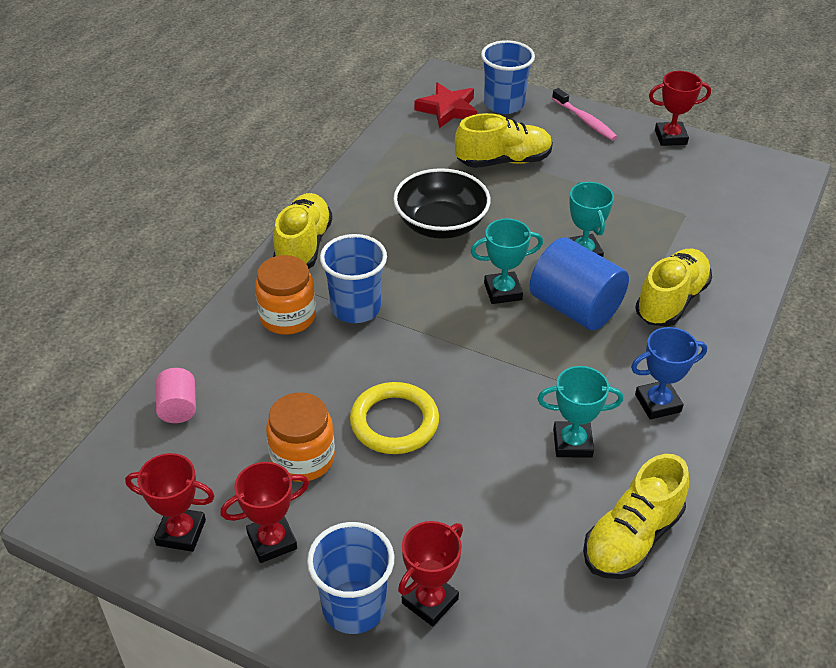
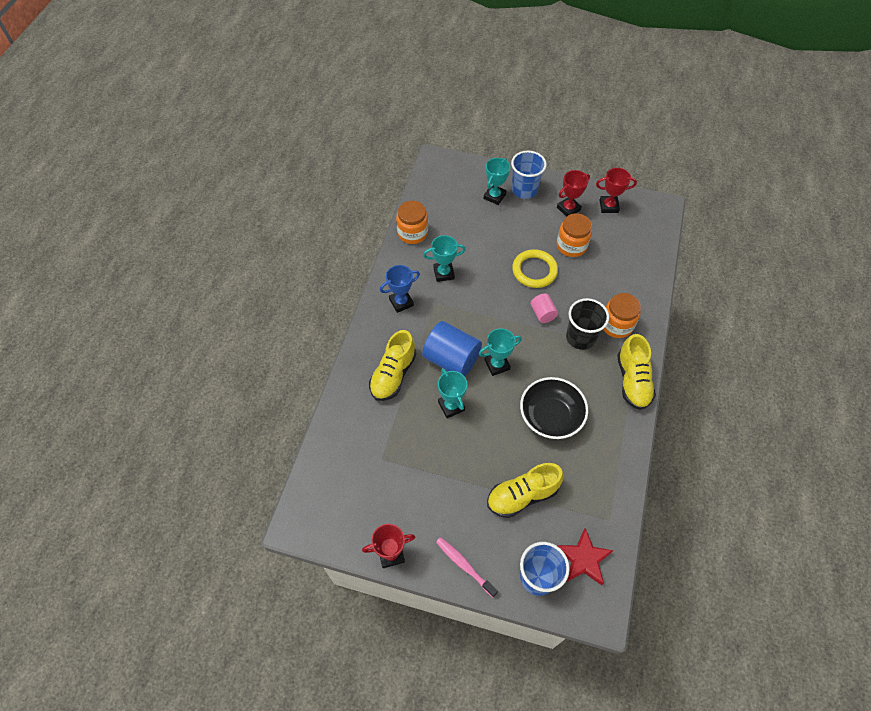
camera: 170 degrees right, 15 degrees up
pink cylinder [156,368,196,423] -> pink cylinder moved to [531,293,558,323]
blue cup [320,234,387,323] -> black cup [566,298,609,350]
red trophy [398,521,463,627] -> turquoise trophy [483,158,510,205]
yellow shoe [583,454,689,579] -> orange jar [396,201,428,244]

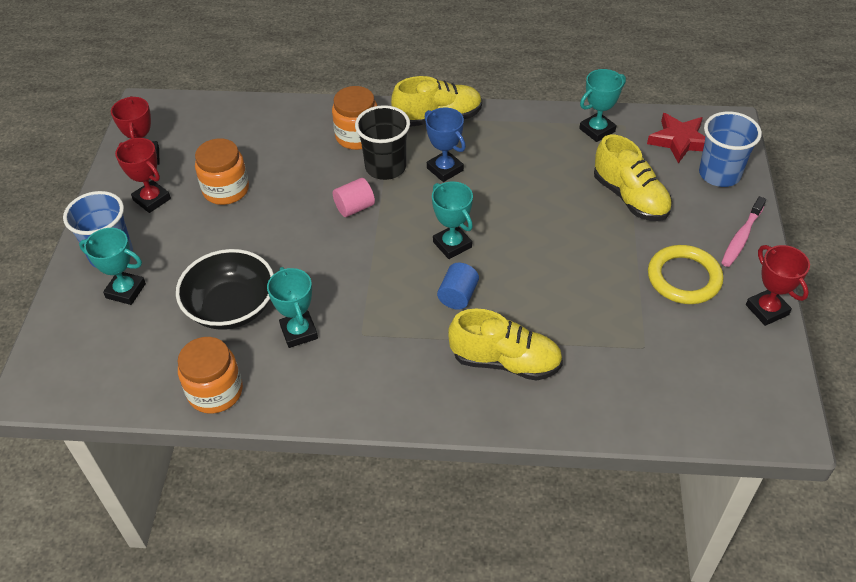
camera: 100 degrees left, 10 degrees down
blue trophy [380,265,420,313] -> blue trophy moved to [425,107,466,182]
blue cylinder [422,321,482,376] -> blue cylinder [437,263,479,310], size x0.52
turquoise trophy [438,368,467,418] -> turquoise trophy moved to [579,69,626,142]
yellow ring [512,249,558,288] -> yellow ring moved to [648,245,723,304]
black bowl [520,377,588,439] -> black bowl moved to [176,249,274,330]

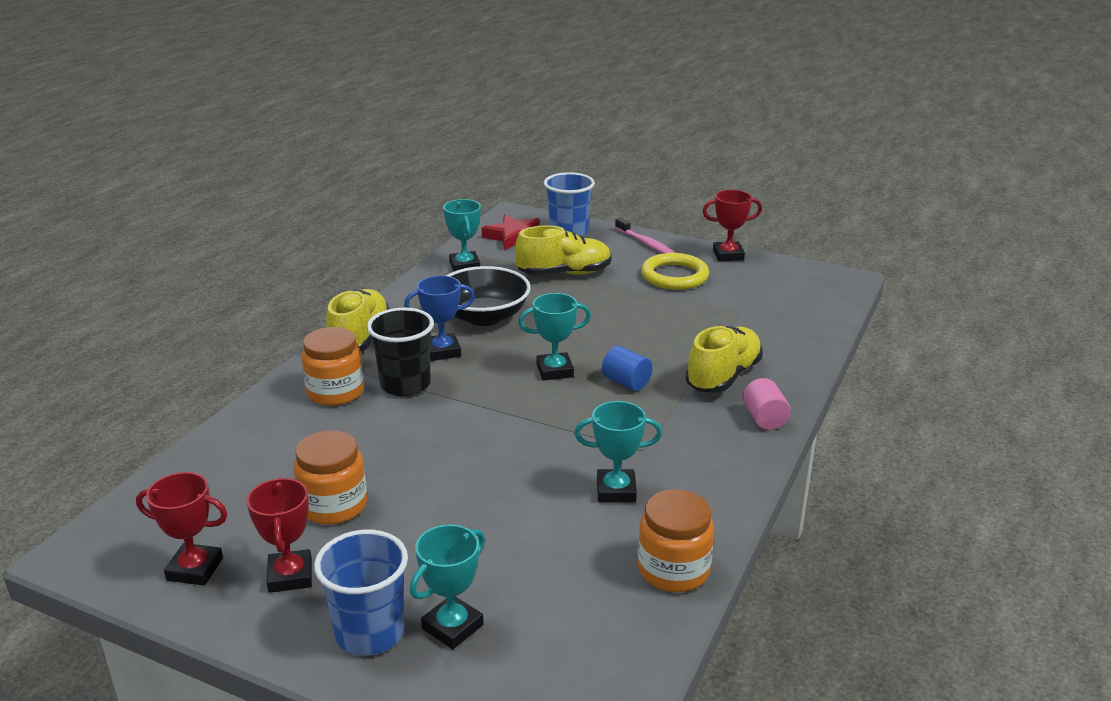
camera: 70 degrees left, 20 degrees down
red trophy [115,138,171,213] -> red trophy turned 75 degrees counterclockwise [247,478,312,593]
black bowl [176,249,274,330] -> black bowl moved to [446,266,531,326]
pink cylinder [333,178,375,217] -> pink cylinder moved to [742,378,791,430]

